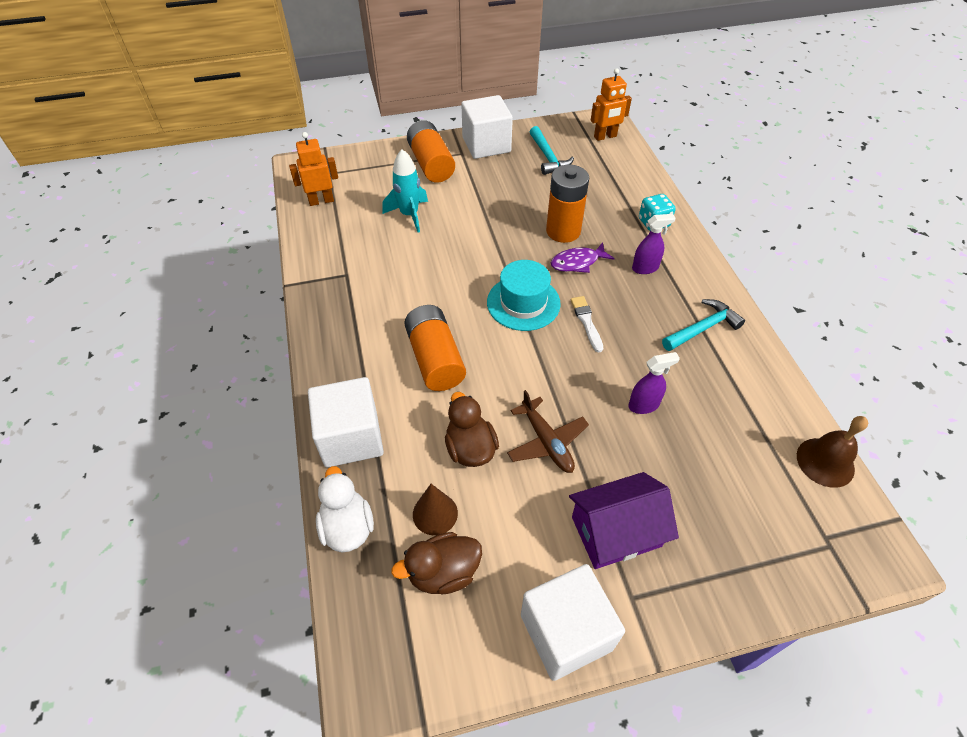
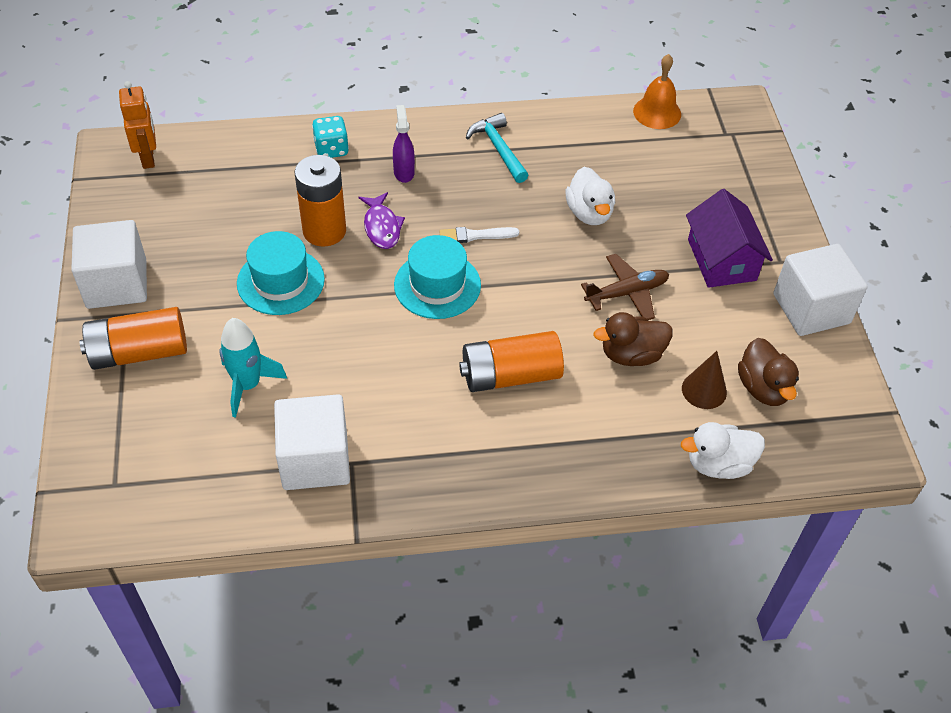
camera: 85 degrees left, 0 degrees up
orange robot [289,132,338,206] -> none
white cube [308,377,384,467] -> white cube moved to [274,394,350,490]
turquoise hammer [530,126,574,175] -> none
purple spray bottle [628,352,680,414] -> white duck [566,167,615,225]
brown bell [797,416,868,488] -> orange bell [633,54,681,129]
none -> turquoise hat [237,231,325,315]

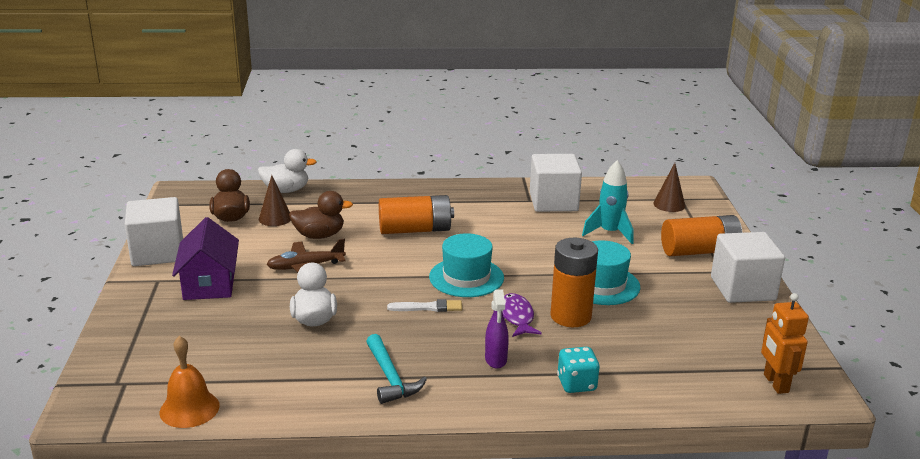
camera: 175 degrees left, 25 degrees down
none -> brown cone [653,163,685,212]

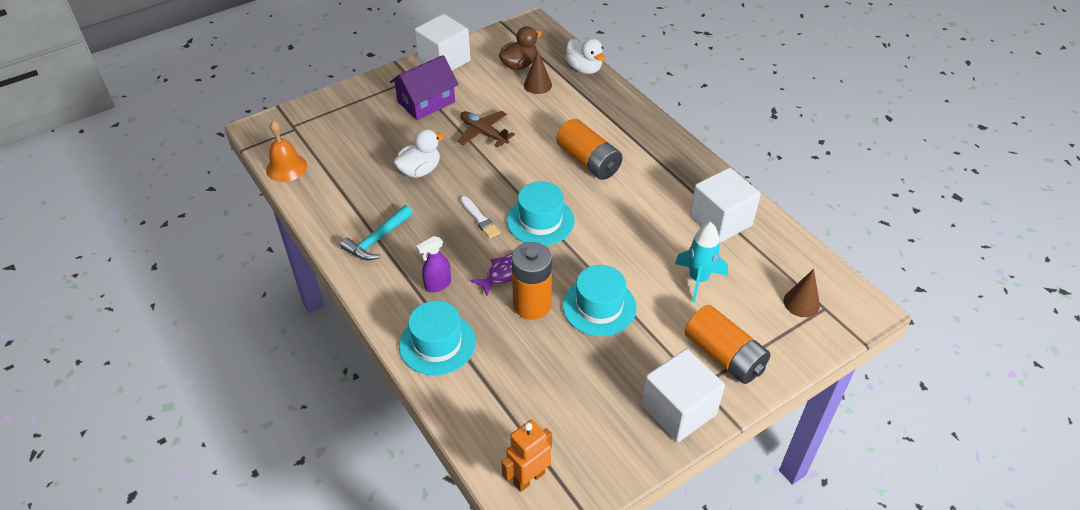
camera: 60 degrees right, 20 degrees up
brown duck [289,191,353,239] -> none
turquoise dice [557,347,600,393] -> turquoise hat [399,301,476,375]

